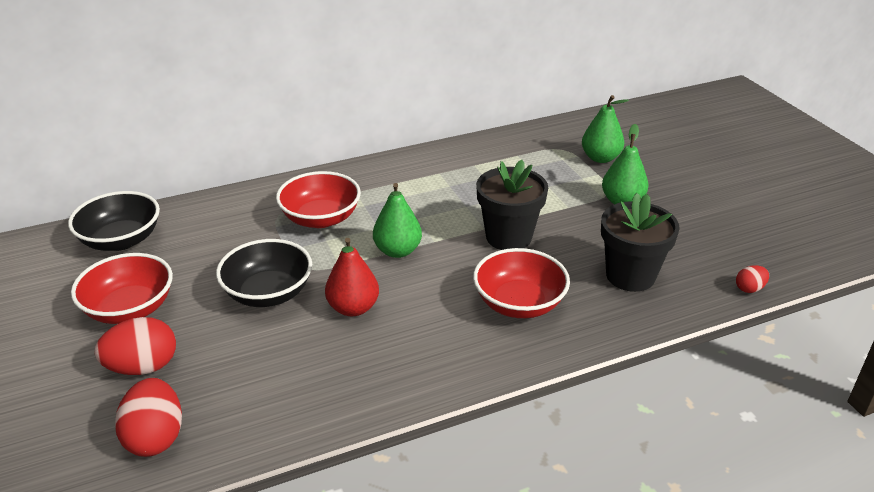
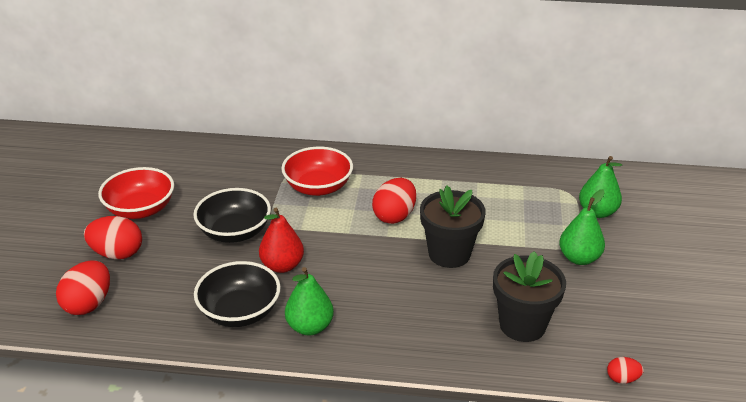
camera: 30 degrees right, 0 degrees up
black bowl [68,191,160,251] -> black bowl moved to [194,261,281,327]
green pear [373,183,422,258] -> green pear moved to [285,267,334,336]
red bowl [473,248,570,318] -> none
none -> red egg [372,178,416,224]

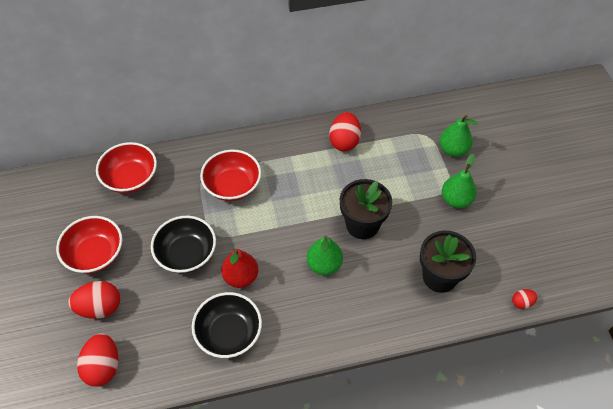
camera: 20 degrees left, 20 degrees up
green pear [285,267,334,336] -> green pear moved to [307,236,343,275]
red egg [372,178,416,224] -> red egg moved to [329,112,361,151]
none -> red bowl [96,142,157,193]

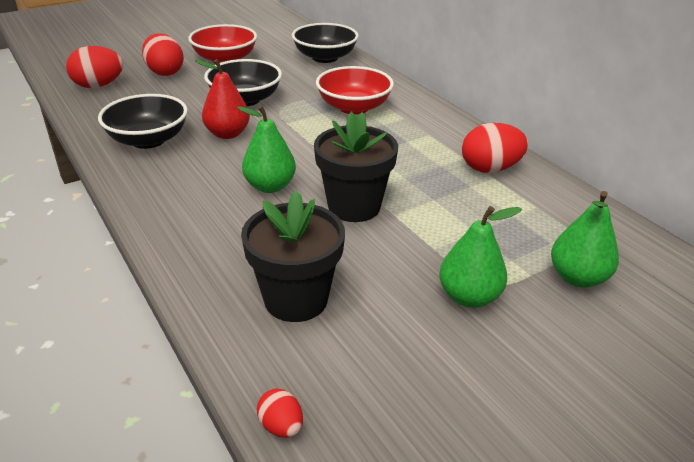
camera: 70 degrees right, 20 degrees down
red bowl [96,142,157,193] -> black bowl [292,23,359,63]

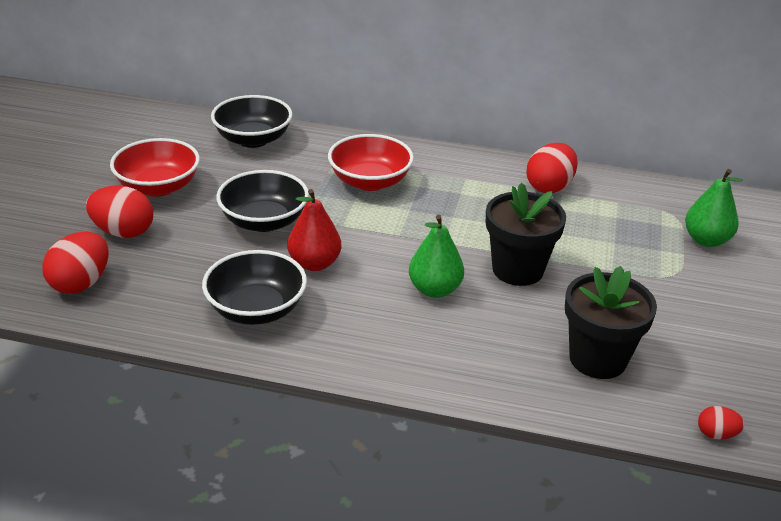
camera: 45 degrees left, 0 degrees up
green pear [439,206,522,308] -> none

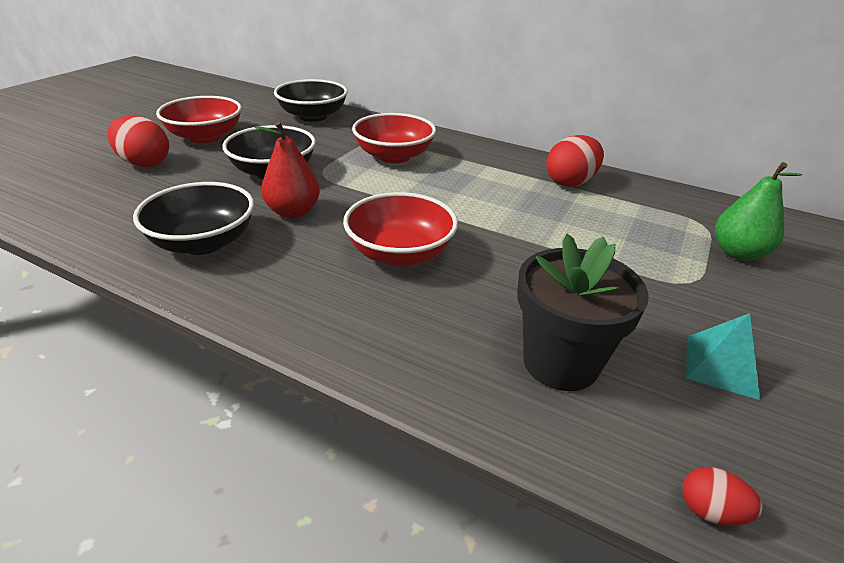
camera: 15 degrees right, 0 degrees up
red egg [42,232,109,294] -> none
green pear [409,214,464,298] -> red bowl [343,192,458,266]
black flower pot [486,183,566,286] -> none
none -> turquoise pyramid [686,313,760,400]

